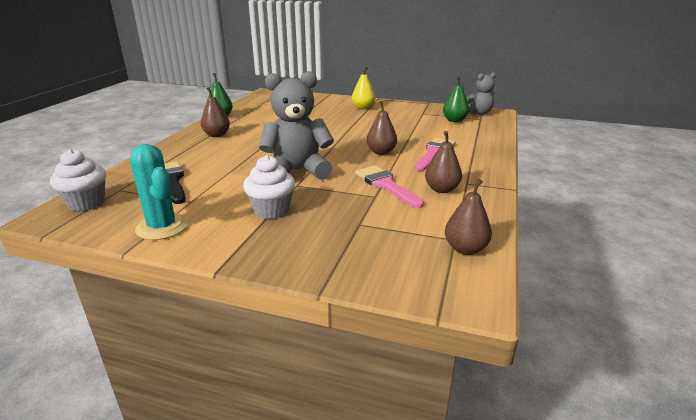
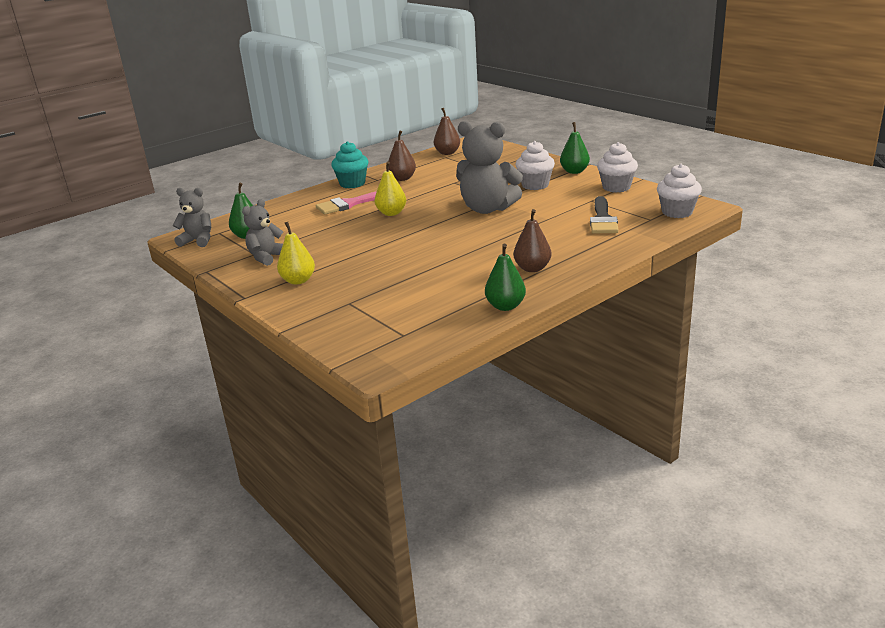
camera: 145 degrees left, 0 degrees up
turquoise cactus [130,144,188,240] -> white cupcake [597,142,638,193]
pink brush [355,165,424,208] -> none
brown pear [367,101,397,155] -> yellow pear [375,161,406,216]
none -> grey teddy bear [242,199,283,266]
none -> turquoise cupcake [331,141,368,188]
none -> green pear [560,122,590,174]

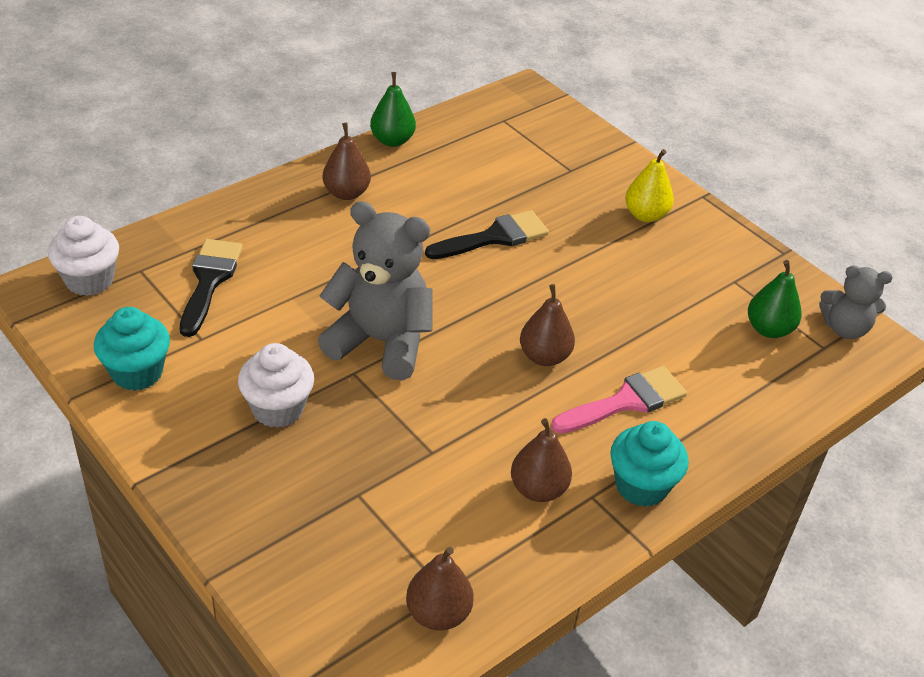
camera: 175 degrees right, 15 degrees up
grey teddy bear [242,199,283,266] -> none
yellow pear [375,161,406,216] -> brown pear [520,284,575,366]
green pear [560,122,590,174] -> none
white cupcake [597,142,638,193] -> turquoise cupcake [94,307,170,391]
none -> black brush [425,210,549,259]

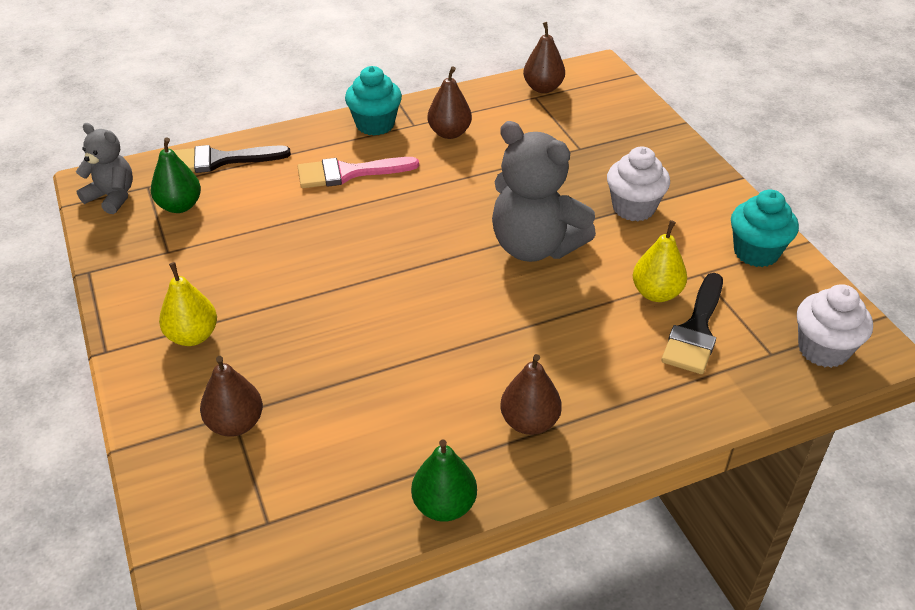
camera: 160 degrees left, 0 degrees up
black brush [425,210,549,259] -> black brush moved to [173,145,291,173]
brown pear [520,284,575,366] -> brown pear moved to [200,356,263,437]
none -> yellow pear [633,220,687,302]

